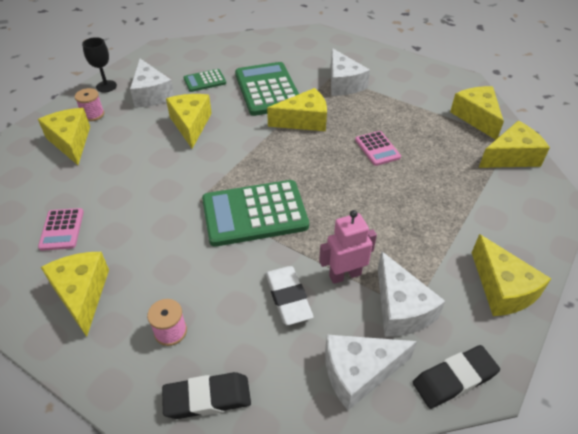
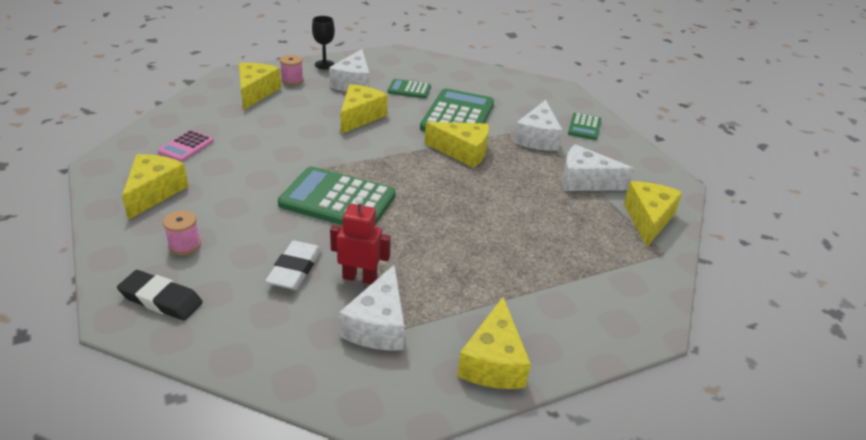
camera: 30 degrees right, 10 degrees down
pink robot [319,210,377,284] -> red robot [330,196,391,284]
white cheese [325,335,417,410] -> white cheese moved to [562,144,634,191]
pink calculator [355,131,401,166] -> none
black eraser [413,345,500,409] -> none
yellow cheese [479,121,550,168] -> none
none -> green calculator [568,113,601,140]

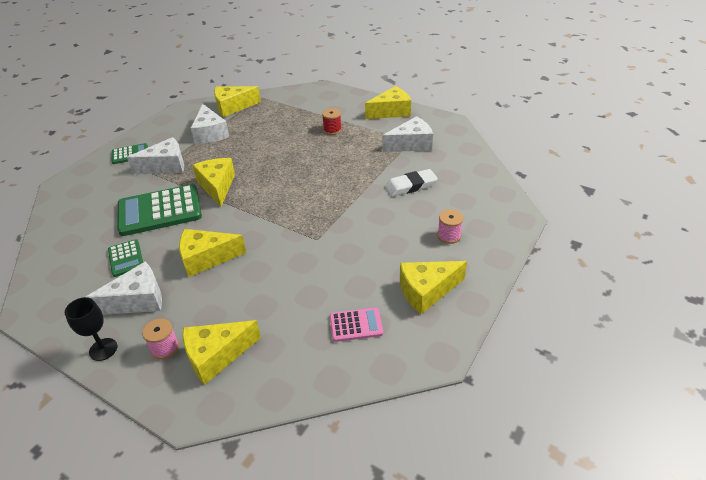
camera: 120 degrees left, 5 degrees up
black eraser [117,270,203,321] -> none
green calculator [278,166,396,225] -> none
red robot [330,196,391,284] -> none
none -> red spool [322,108,342,135]

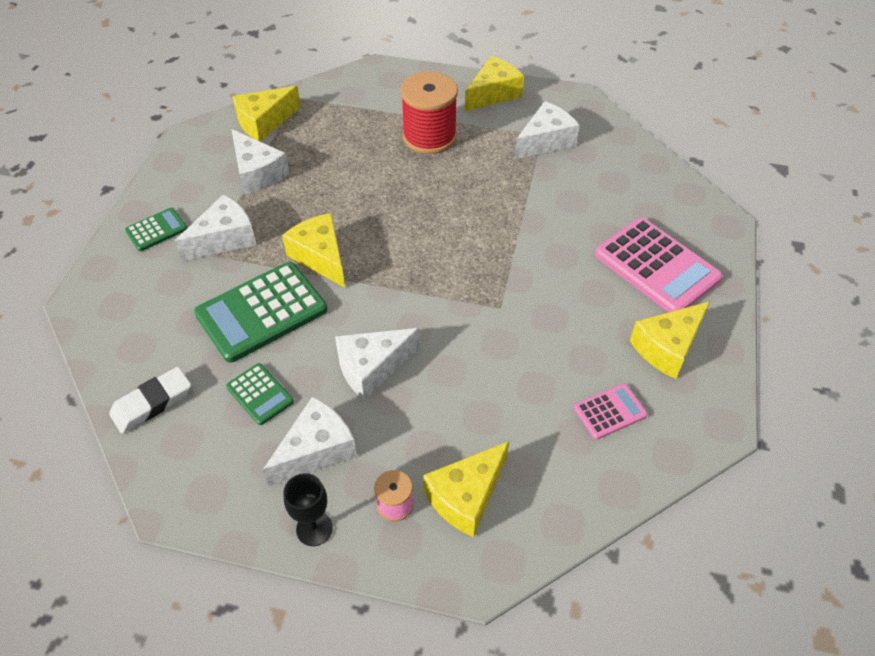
camera: 20 degrees left, 10 degrees up
yellow cheese [179,229,246,277] -> white cheese [335,328,420,400]
red spool [322,108,342,135] -> red spool [401,71,458,154], size x2.10
white eraser [385,169,438,197] -> white eraser moved to [109,367,191,433]
pink spool [437,209,463,244] -> pink calculator [595,218,723,312]

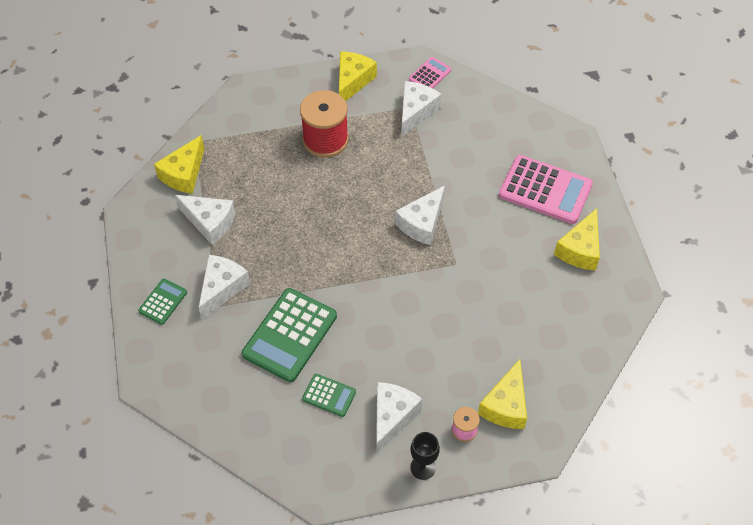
camera: 25 degrees left, 5 degrees up
white eraser [109,367,191,433] -> none
yellow cheese [282,213,345,288] -> none
white cheese [335,328,420,400] -> white cheese moved to [395,185,445,245]
pink calculator [574,383,648,440] -> pink calculator moved to [409,57,451,88]

